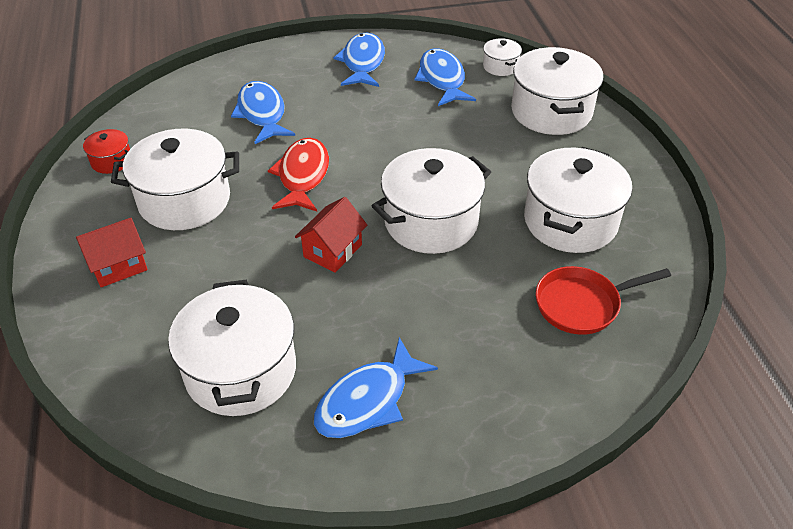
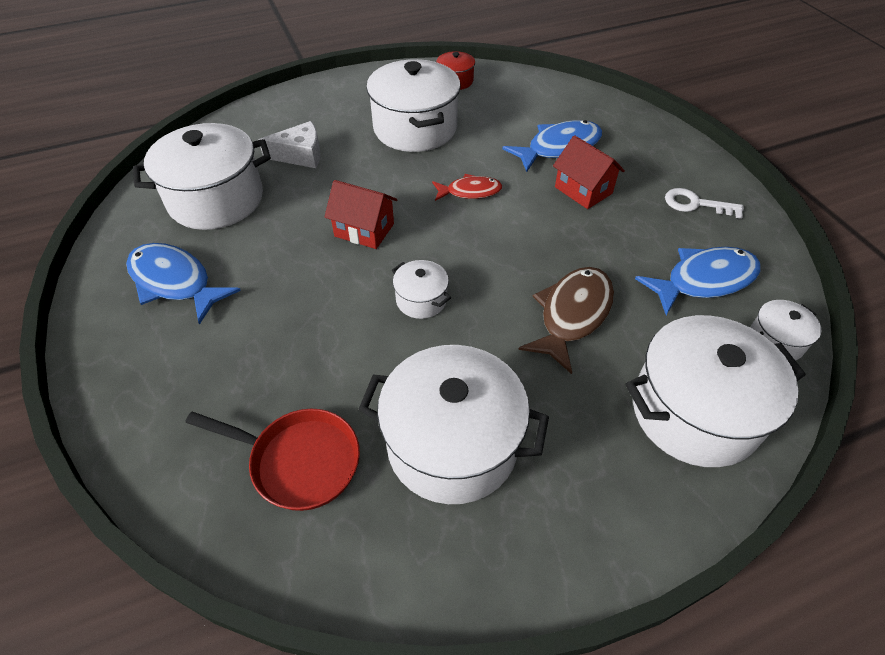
camera: 80 degrees right, 5 degrees up
red house [76,218,147,287] -> red house moved to [553,135,625,209]
red fish [268,138,329,211] -> red fish [432,174,502,201], size x0.62
blue fish [333,33,385,87] -> white key [665,188,744,219]
white pot [372,148,491,254] -> white pot [392,260,451,319], size x0.47
red pan [536,266,671,335] -> red pan turned 135 degrees clockwise [185,409,360,511]
none -> white cheese [258,121,320,168]
none -> brown fish [518,267,614,374]

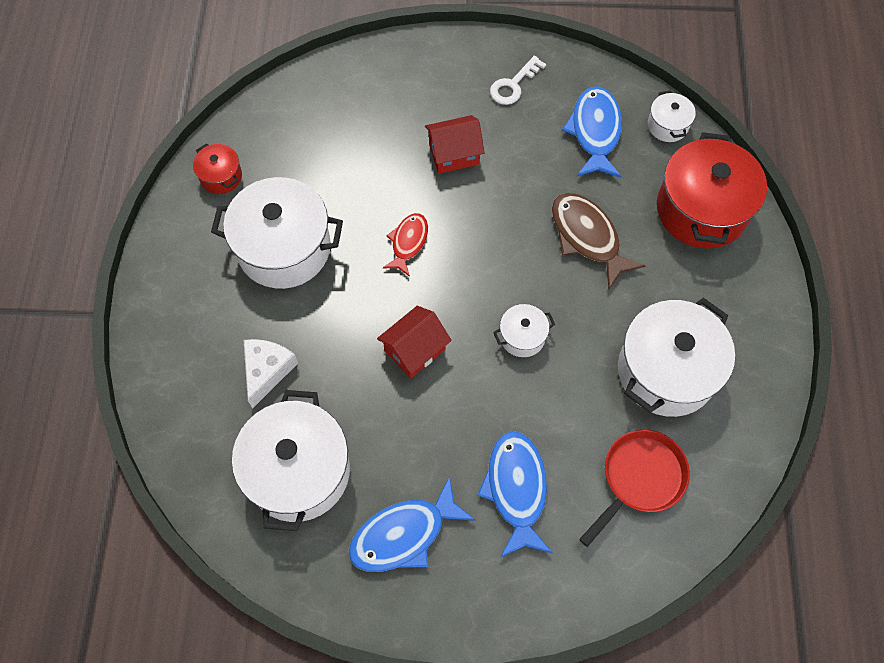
camera: 65 degrees left, 15 degrees up
blue fish [502,120,602,172] -> blue fish moved to [477,431,552,558]
white pot [625,315,806,467] -> red pot [657,132,767,249]

